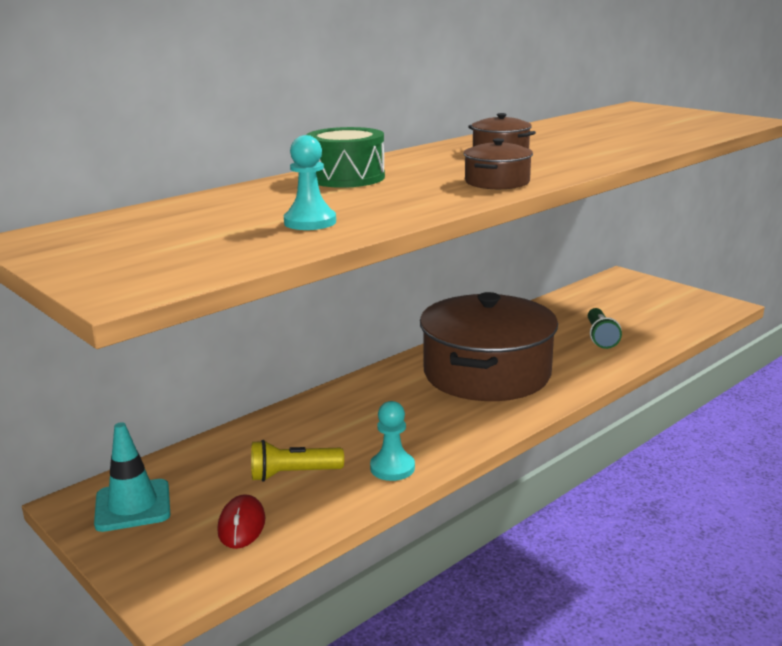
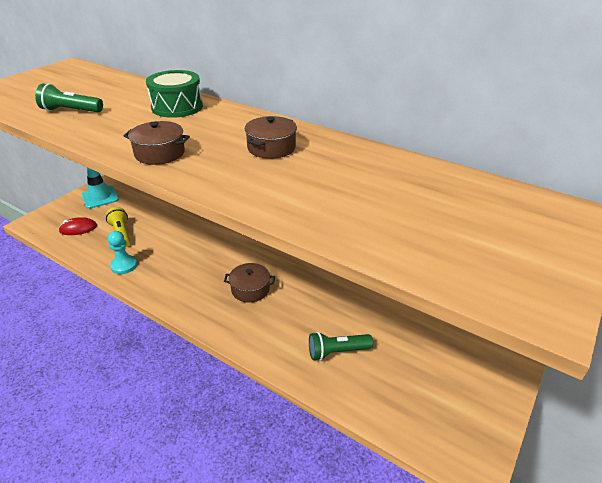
camera: 75 degrees right, 15 degrees up
turquoise pawn [284,135,336,230] -> green flashlight [35,84,103,112]
brown pot [420,292,558,401] -> brown pot [224,263,275,303], size x0.41

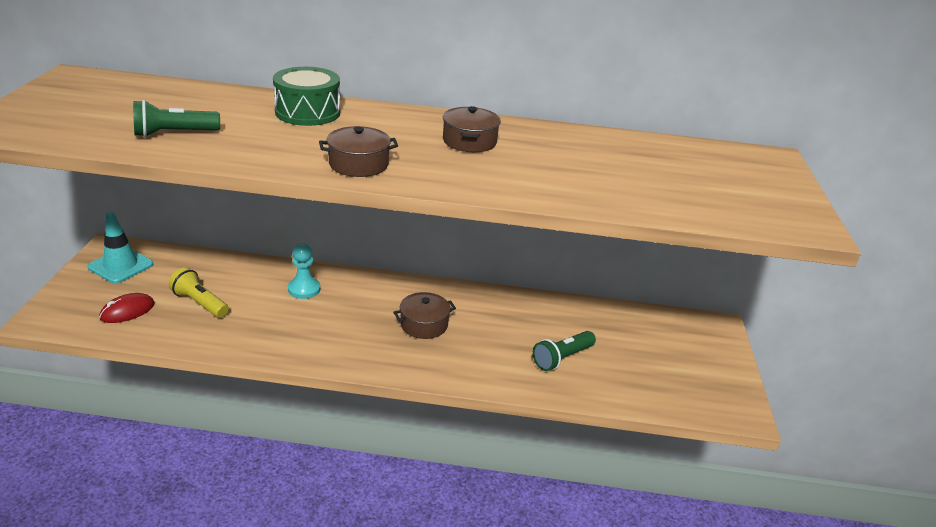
camera: 30 degrees left, 5 degrees down
turquoise pawn [108,231,137,274] -> turquoise pawn moved to [288,243,320,299]

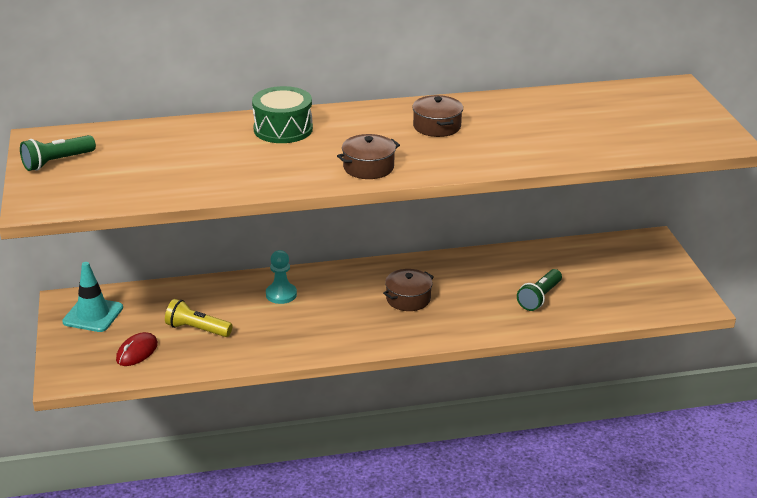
camera: 15 degrees left, 0 degrees up
green flashlight [133,100,220,137] -> green flashlight moved to [20,135,96,171]

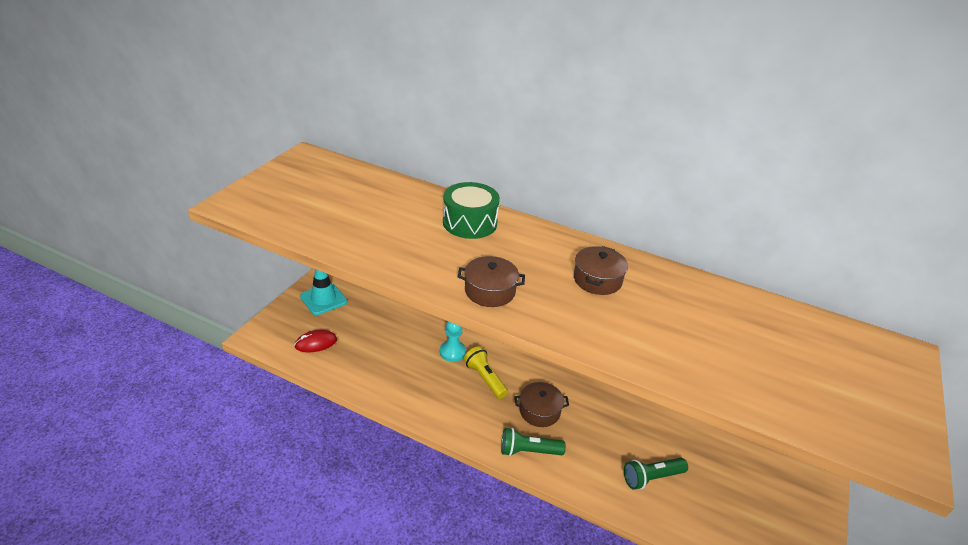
camera: 35 degrees right, 5 degrees up
green flashlight [20,135,96,171] -> green flashlight moved to [501,428,566,456]
yellow flashlight [165,299,233,337] -> yellow flashlight moved to [464,346,508,399]

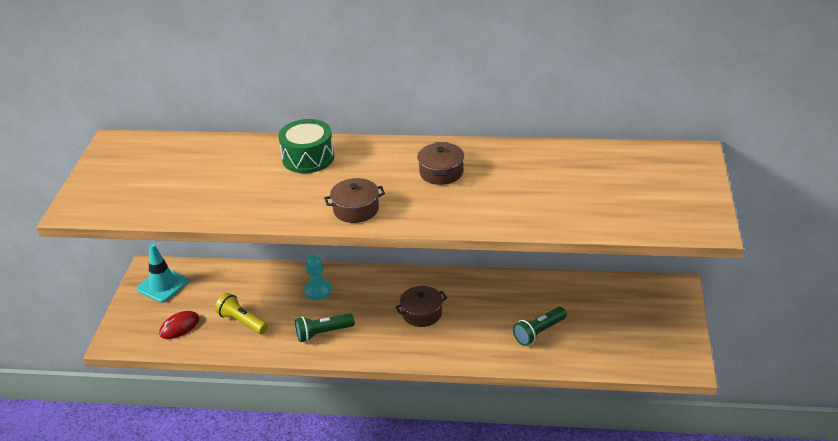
camera: 15 degrees left, 0 degrees up
yellow flashlight [464,346,508,399] -> yellow flashlight moved to [215,293,268,334]
green flashlight [501,428,566,456] -> green flashlight moved to [295,313,355,342]

